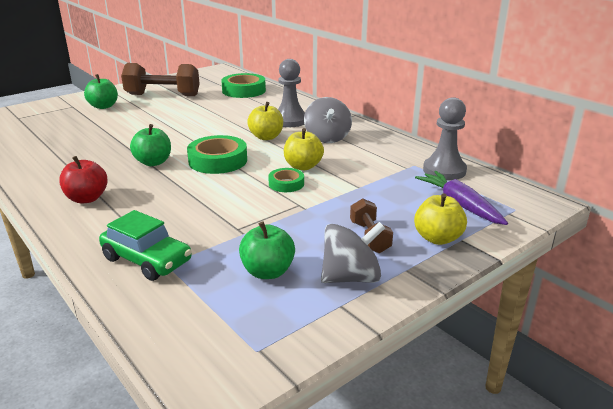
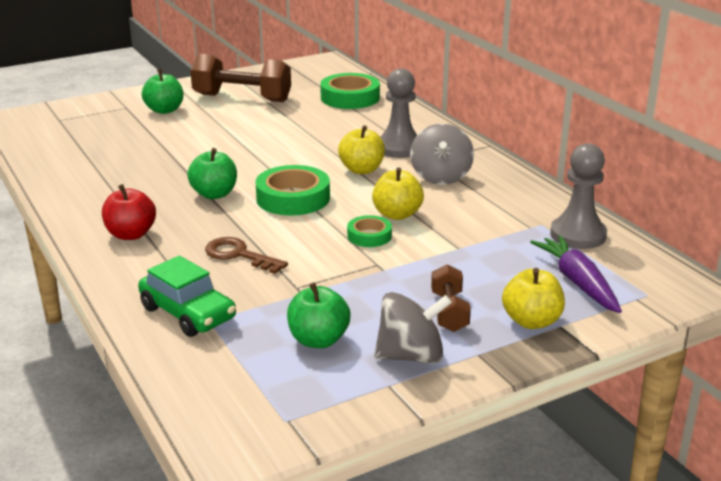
camera: 10 degrees right, 0 degrees up
none -> brown key [205,237,288,274]

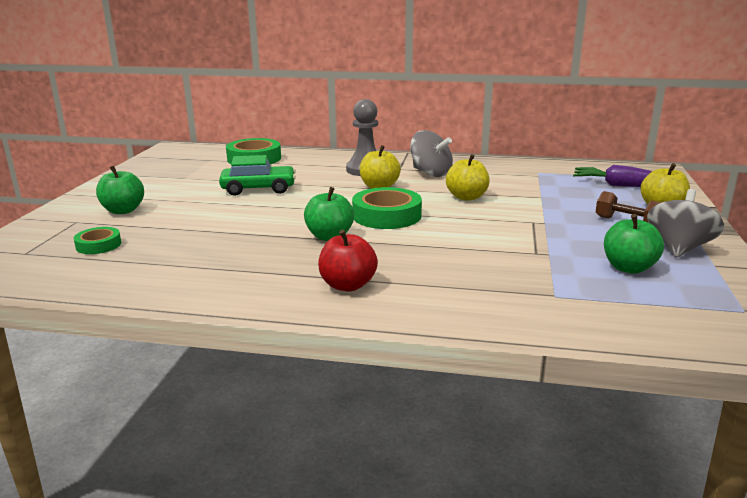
camera: 50 degrees left, 5 degrees down
green car [138,255,236,337] -> green car moved to [219,155,296,196]
brown dumbbell [190,54,291,102] -> none
brown key [205,237,288,274] -> none
green tape [347,215,392,247] -> green tape moved to [74,227,121,254]
grey pawn [550,143,607,249] -> none

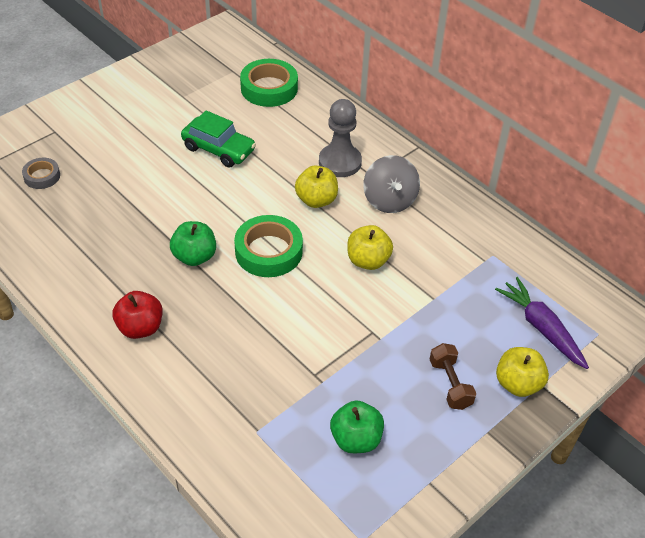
camera: 35 degrees right, 25 degrees up
green tape [74,227,121,254] -> grey tape [22,158,60,189]
green apple [96,166,144,214] -> none
grey spinning top [647,189,724,257] -> none

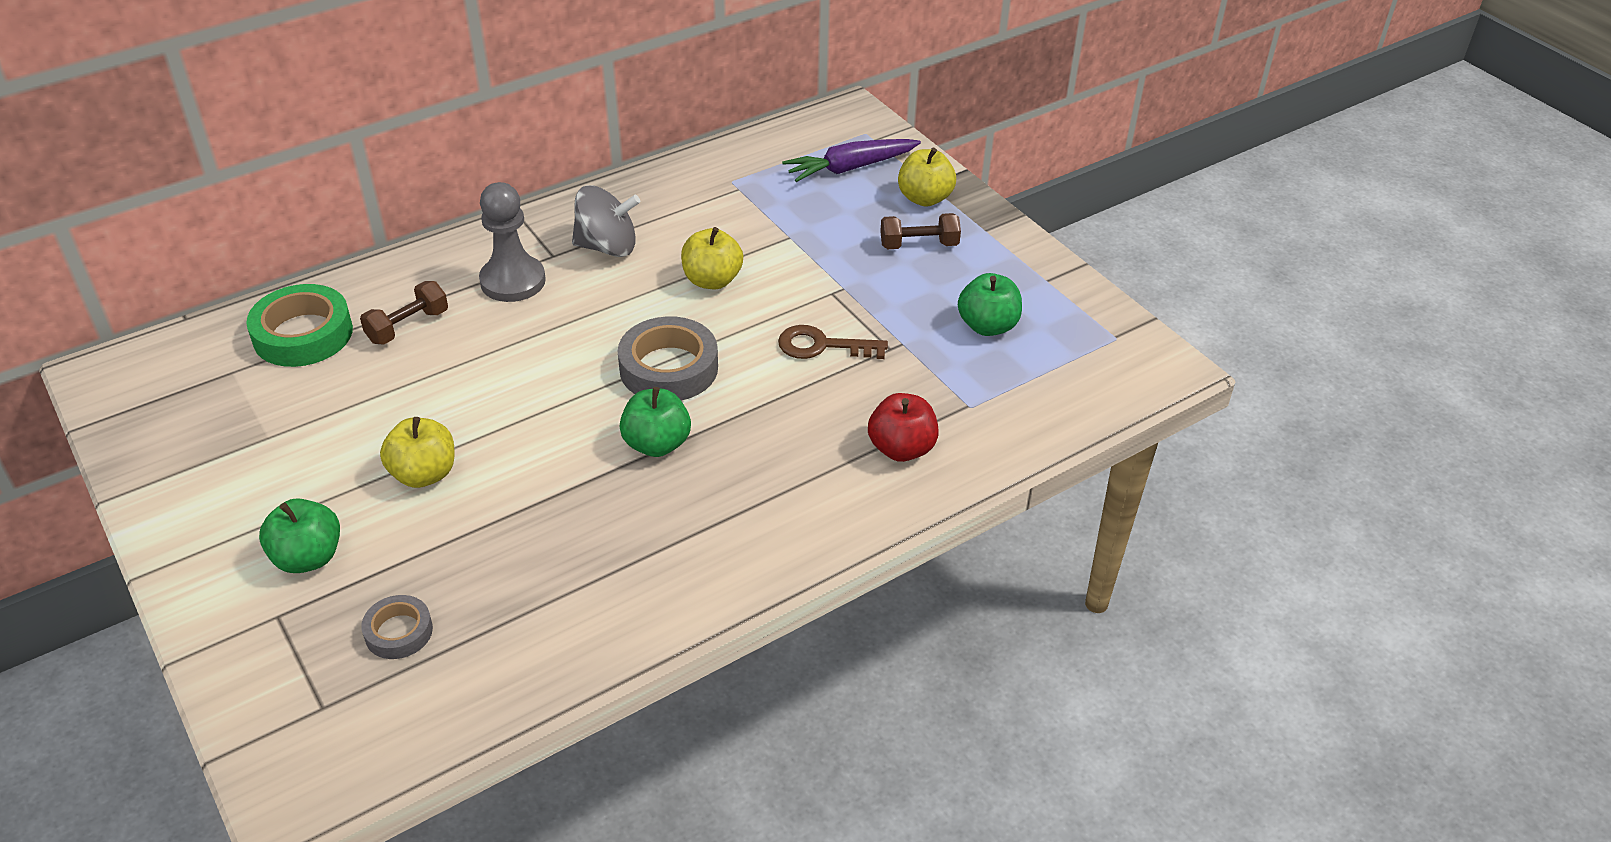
camera: 80 degrees left, 5 degrees down
red apple [112,291,163,339] -> red apple moved to [868,393,939,462]
green car [181,110,256,168] -> none
green tape [234,215,303,277] -> grey tape [618,316,718,401]
yellow apple [295,165,338,208] -> yellow apple moved to [380,417,455,488]
none -> green apple [259,498,340,573]
none -> brown dumbbell [360,281,448,345]
none -> brown key [778,325,888,359]

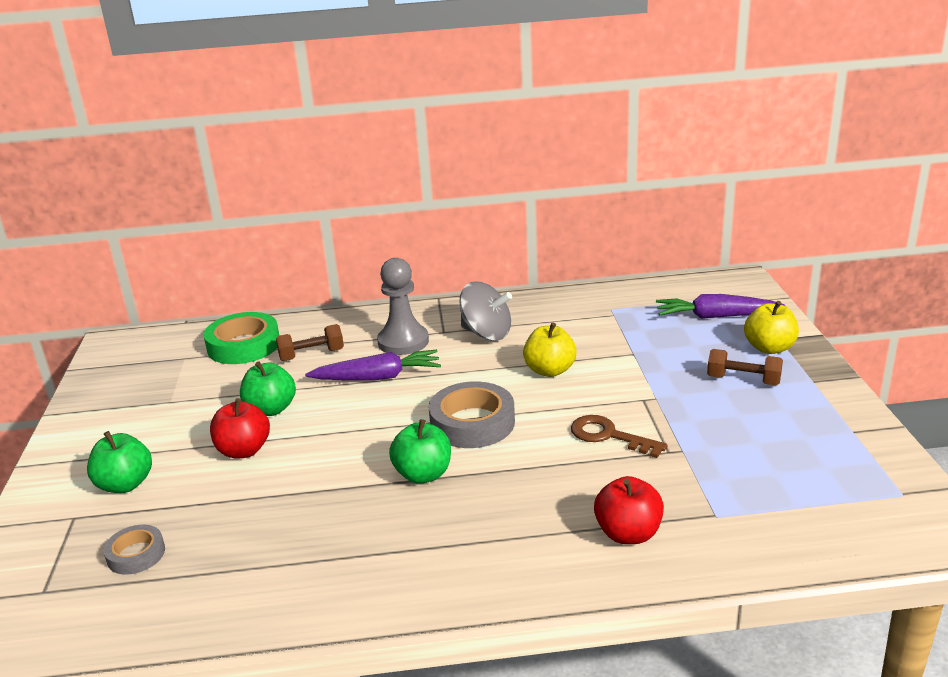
camera: 30 degrees right, 15 degrees down
yellow apple [380,417,455,488] -> red apple [210,398,270,459]
green apple [958,273,1022,336] -> green apple moved to [240,361,296,416]
none -> purple carrot [305,350,441,381]

